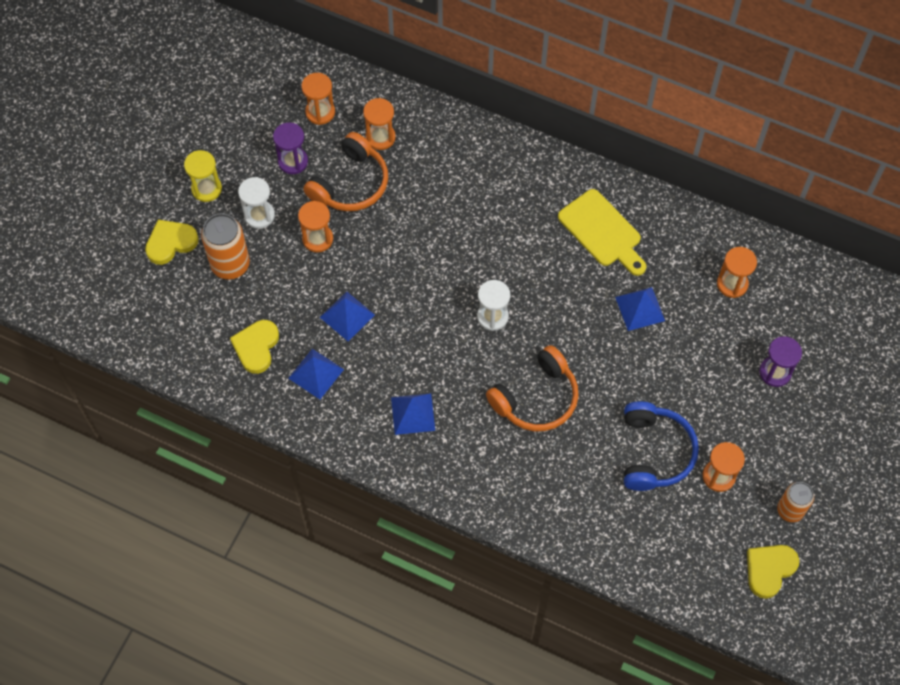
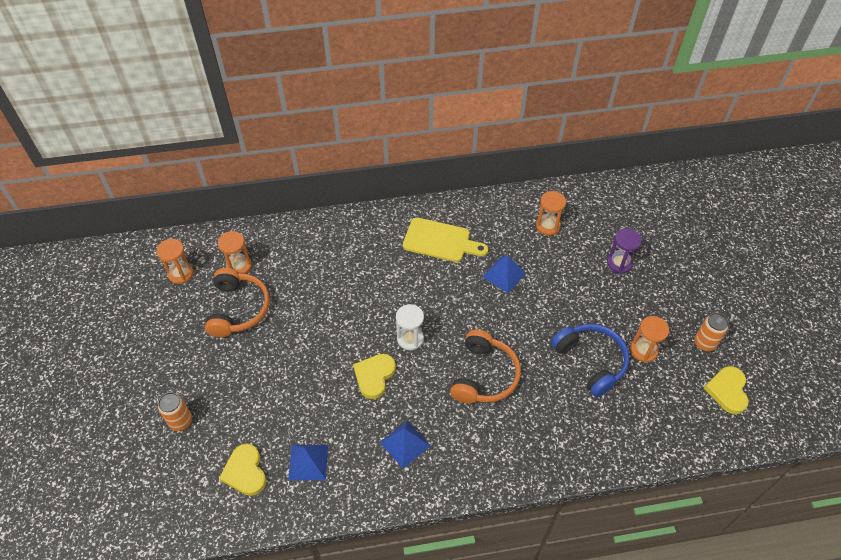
camera: 35 degrees left, 10 degrees down
yellow heart [145,219,199,265] -> yellow heart moved to [353,354,396,399]
yellow hourglass [184,150,222,202] -> none
orange can [201,214,250,279] -> orange can [158,392,192,431], size x0.66
white hourglass [238,177,275,229] -> none
purple hourglass [273,122,308,174] -> none
orange hourglass [298,201,333,252] -> none
blue pyramid [320,292,375,341] -> none

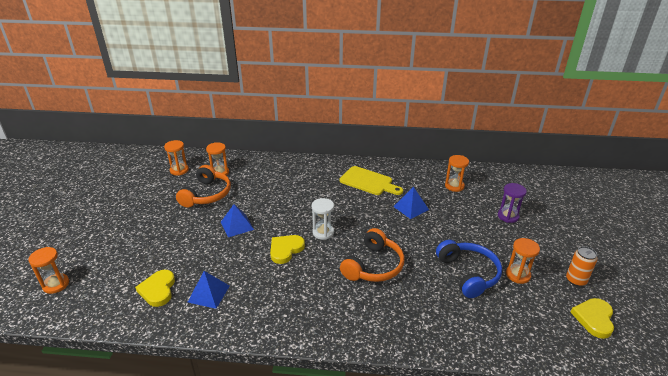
camera: 15 degrees right, 20 degrees down
orange can [158,392,192,431] -> none
blue pyramid [380,421,431,469] -> blue pyramid moved to [221,204,254,237]
none -> orange hourglass [28,247,69,294]

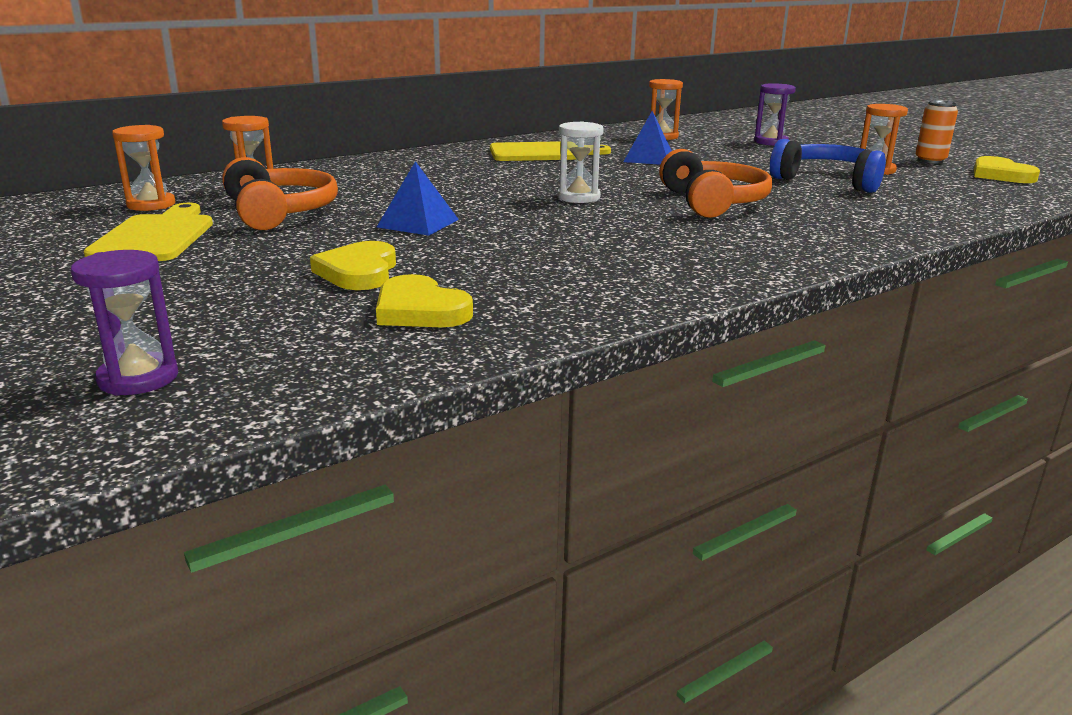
camera: 40 degrees left, 10 degrees down
orange hourglass [28,247,69,294] -> purple hourglass [71,250,178,396]
blue pyramid [188,271,230,309] -> none
yellow heart [270,235,305,264] -> yellow heart moved to [310,241,396,290]
none -> yellow cutting board [84,203,213,261]

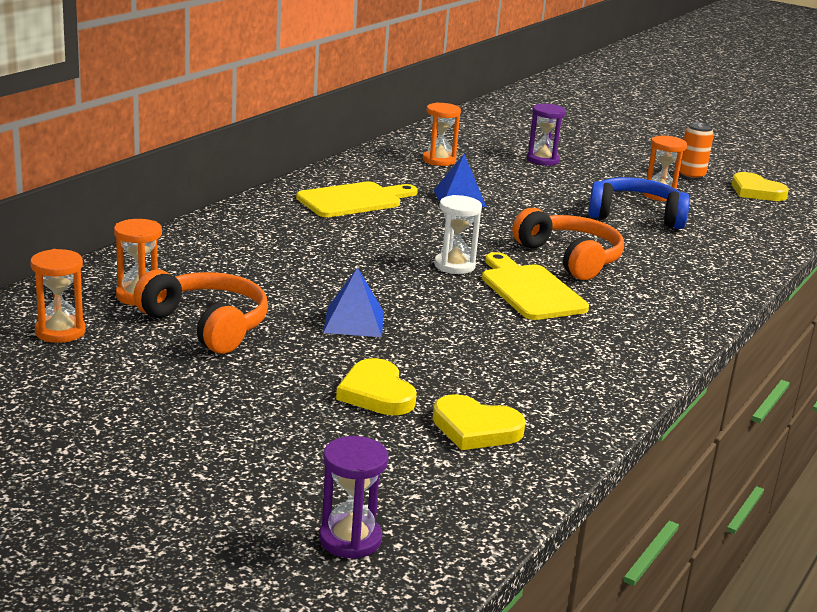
camera: 25 degrees left, 0 degrees up
yellow cutting board [84,203,213,261] -> yellow cutting board moved to [482,252,589,320]

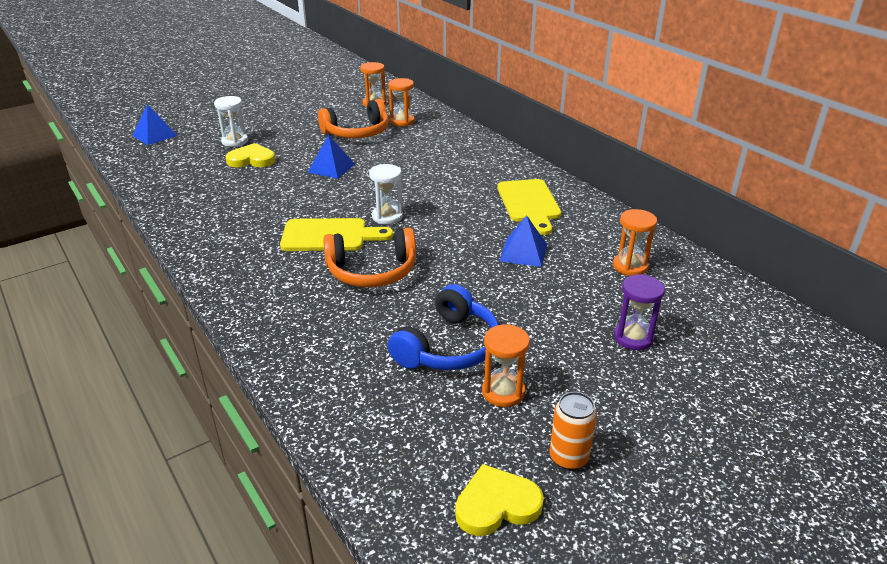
camera: 115 degrees right, 10 degrees up
purple hourglass [319,436,389,559] -> blue pyramid [132,104,178,145]
yellow heart [433,394,526,450] -> none
none -> white hourglass [214,96,248,147]

